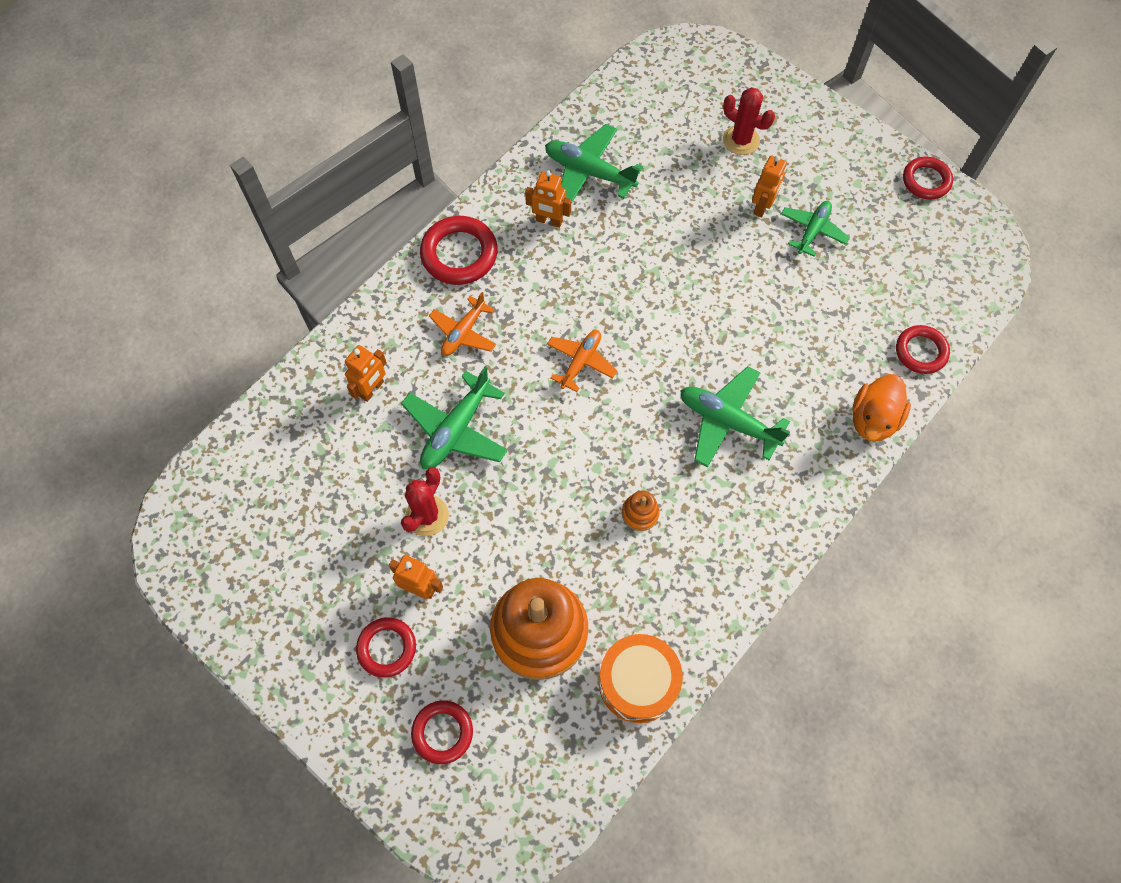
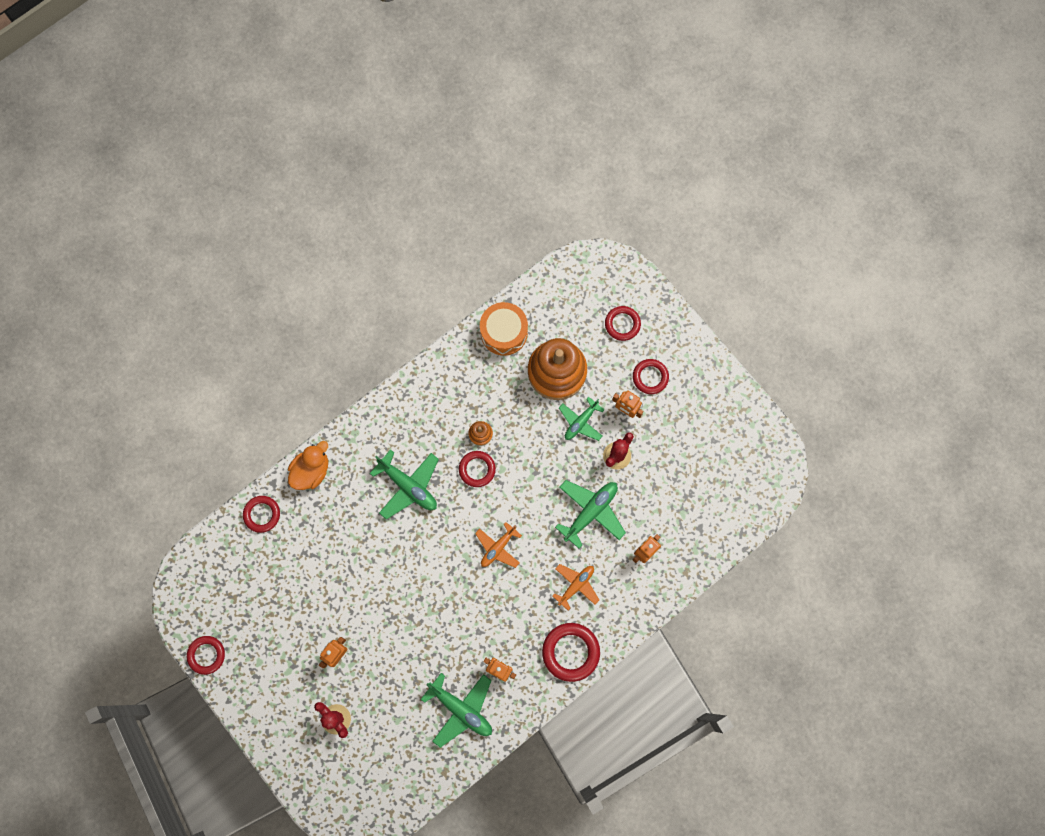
camera: 170 degrees left, 10 degrees up
green plane [781,201,850,257] -> green plane moved to [559,397,604,441]
none -> red ring [459,451,496,487]

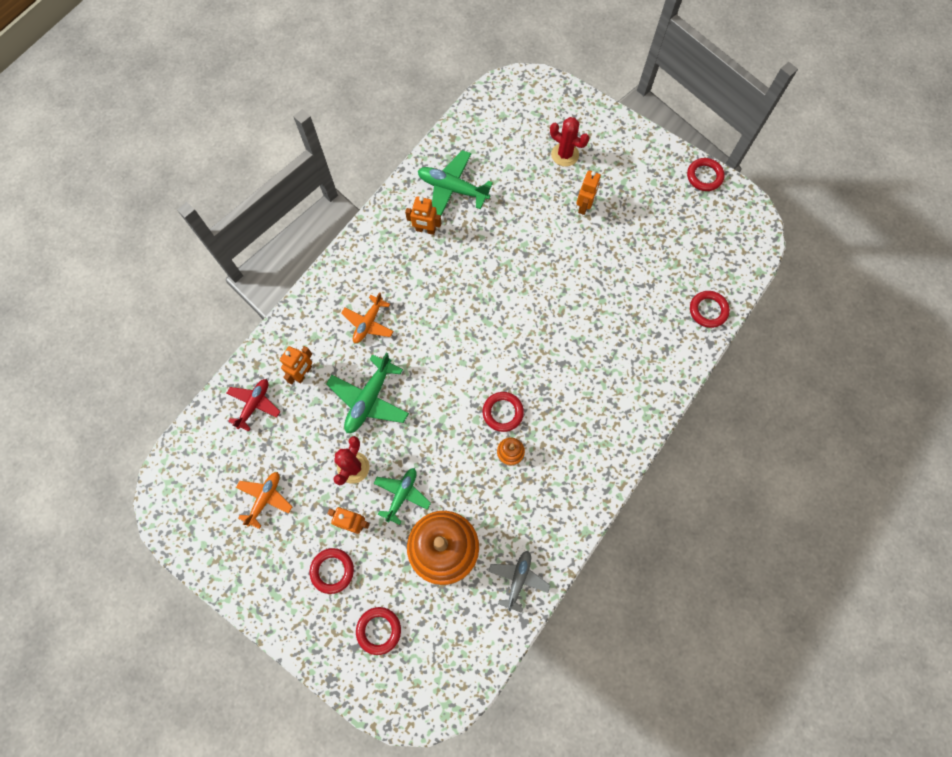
camera: 165 degrees right, 5 degrees down
orange duck [288,441,328,490] -> none
green plane [370,449,439,520] -> none
orange plane [475,522,522,568] -> orange plane moved to [236,472,292,529]
orange drum [480,302,528,356] -> grey plane [488,551,551,613]
red ring [542,623,600,682] -> none
none -> red plane [227,379,281,432]

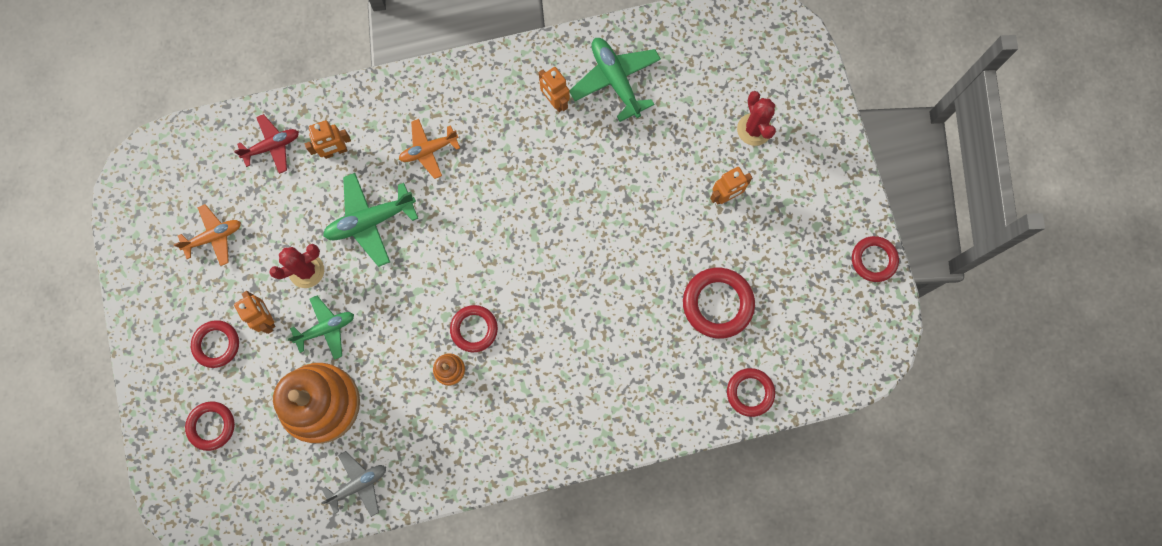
camera: 40 degrees right, 5 degrees up
none -> red ring [683,268,755,339]

